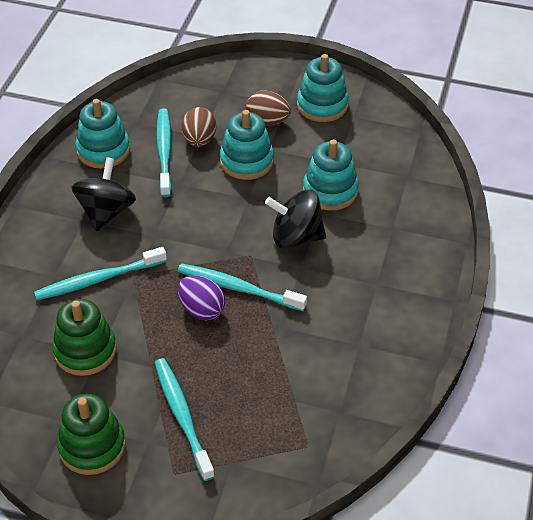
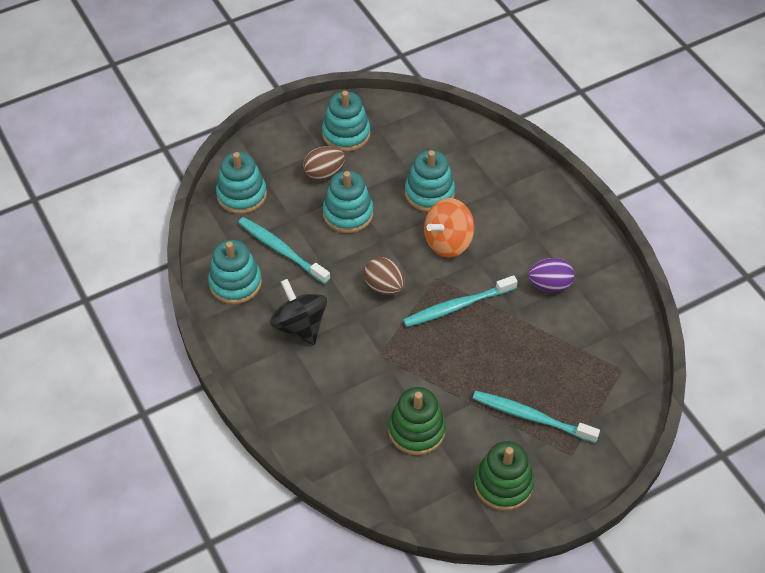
camera: 45 degrees left, 5 degrees up
turquoise toothbrush [34,247,167,300] -> none
purple egg [178,275,225,320] -> purple egg moved to [528,258,574,293]
brown egg [181,107,216,147] -> brown egg moved to [364,257,405,295]
black spinning top [265,190,326,248] -> orange spinning top [424,198,474,258]
none -> turquoise stacking toy [216,152,267,214]

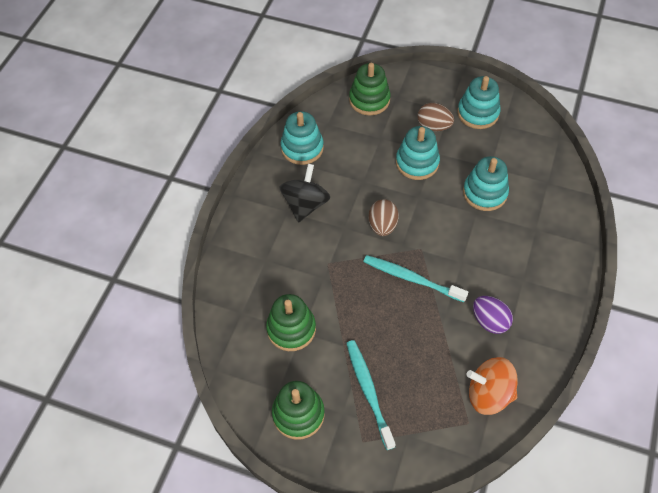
camera: 50 degrees right, 5 degrees up
turquoise stacking toy [216,152,267,214] -> green stacking toy [349,63,391,115]
turquoise toothbrush [238,217,330,284] -> none
orange spinning top [424,198,474,258] -> orange spinning top moved to [467,357,517,415]

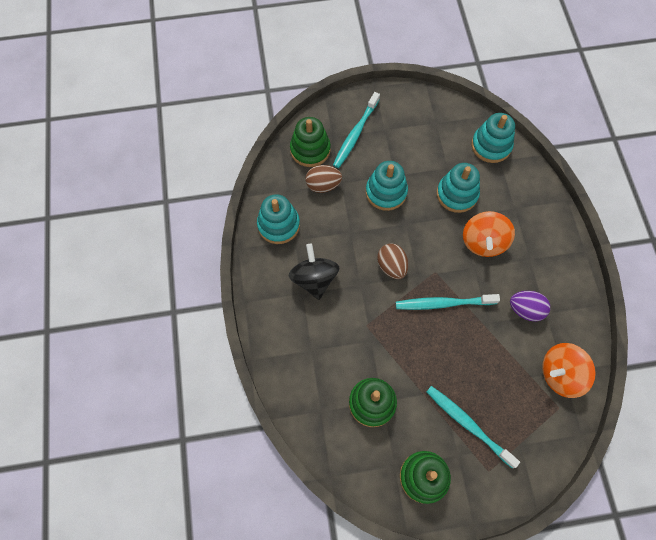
camera: 30 degrees left, 10 degrees up
brown egg [417,103,454,131] -> brown egg moved to [306,165,342,193]
turquoise stacking toy [457,76,501,129] -> turquoise stacking toy moved to [471,113,515,163]
none -> turquoise toothbrush [333,92,380,168]
none -> orange spinning top [463,211,515,257]

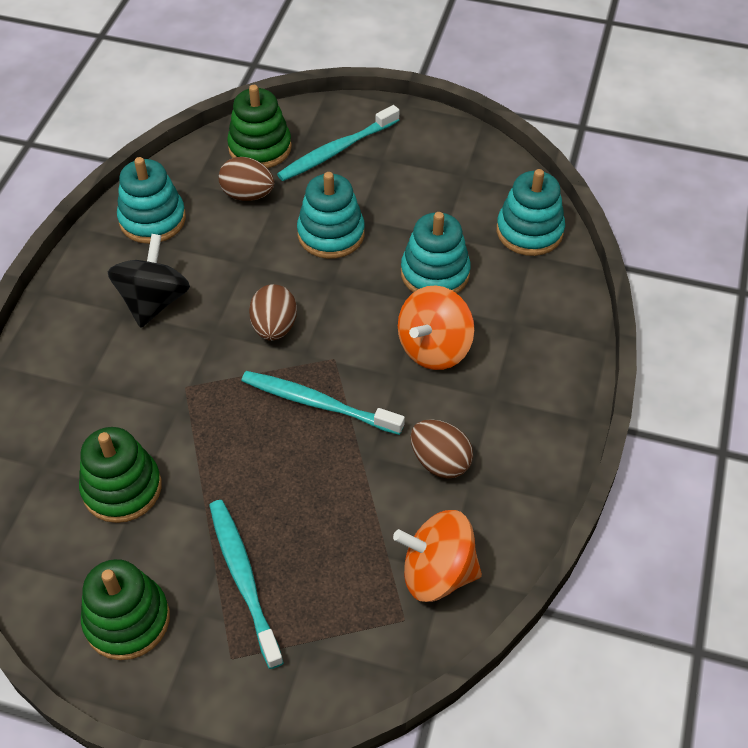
camera: 25 degrees right, 15 degrees down
purple egg [510,291,550,321] -> brown egg [411,419,473,479]

